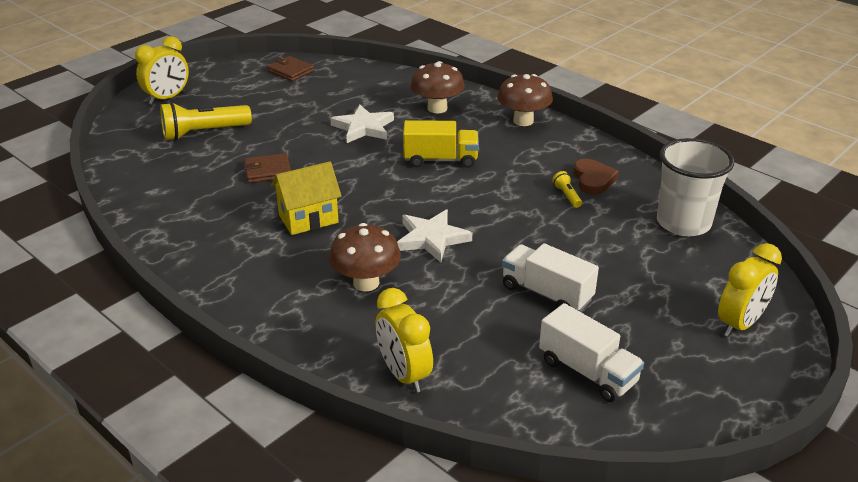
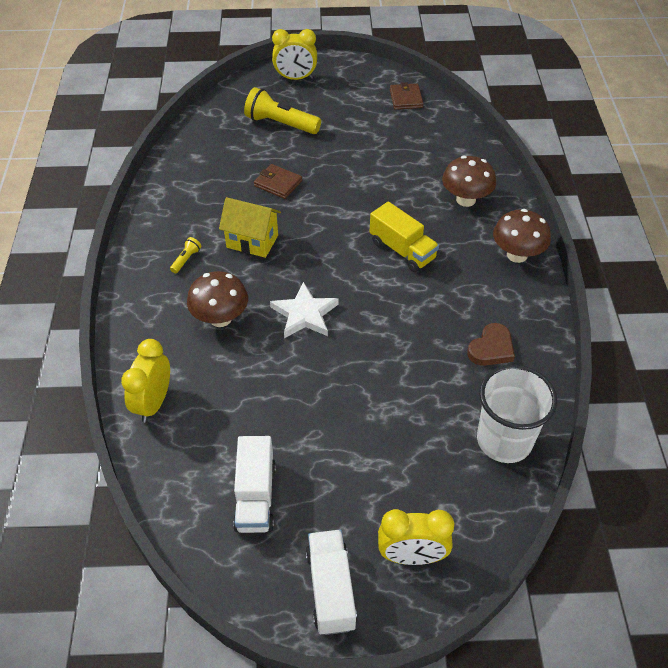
camera: 45 degrees right, 15 degrees up
white star [330,105,394,143] -> none
white truck [502,243,599,312] -> white truck moved to [306,530,357,635]
yellow flashlight [552,171,582,208] -> yellow flashlight moved to [170,237,201,273]

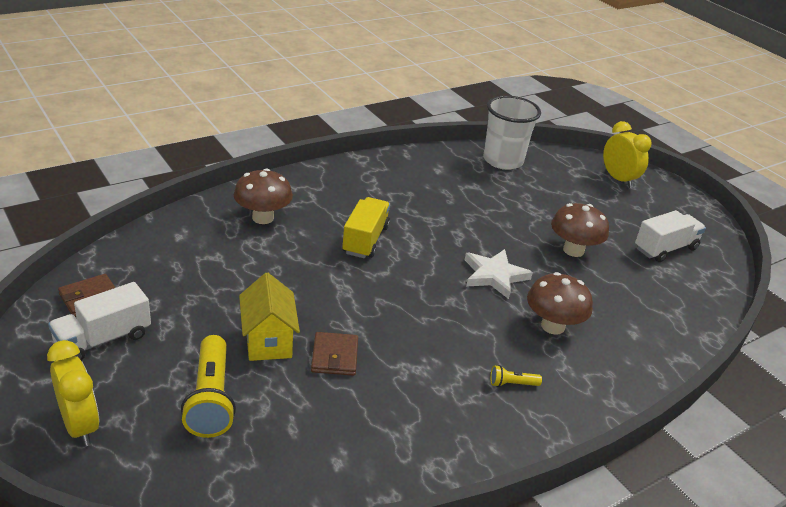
camera: 125 degrees left, 15 degrees down
yellow clock [121,339,170,423] -> none
yellow house [219,197,281,258] -> yellow house moved to [239,273,300,361]
white truck [306,530,357,635] -> white truck moved to [48,282,151,361]
brown heart [467,323,515,366] -> none
brown mushroom [493,209,551,263] -> brown mushroom moved to [551,203,609,257]

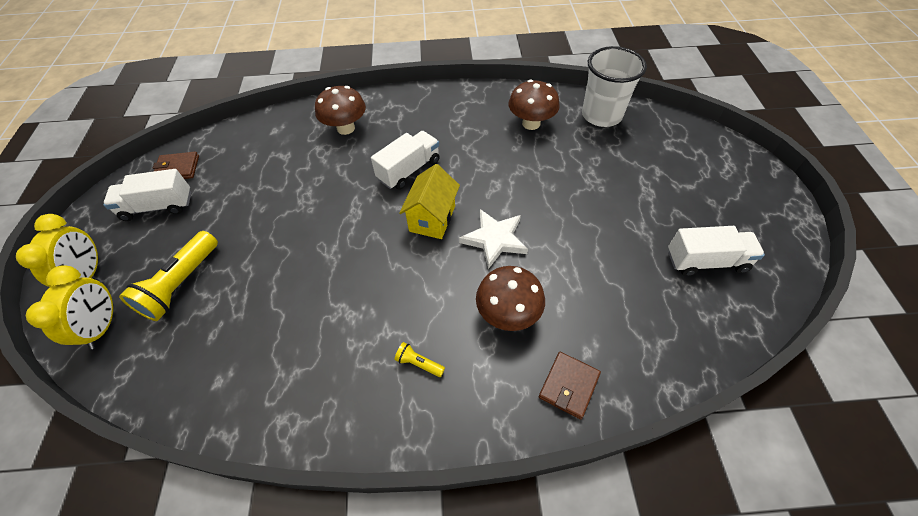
camera: 35 degrees right, 20 degrees up
yellow house [239,273,300,361] -> yellow house moved to [399,164,460,239]
brown wallet [311,332,358,376] -> brown wallet moved to [539,352,601,419]
yellow truck [342,197,390,258] -> white truck [371,131,440,190]
brown mushroom [551,203,609,257] -> brown mushroom moved to [509,80,560,130]
yellow clock [603,121,652,188] -> yellow clock moved to [26,265,114,349]

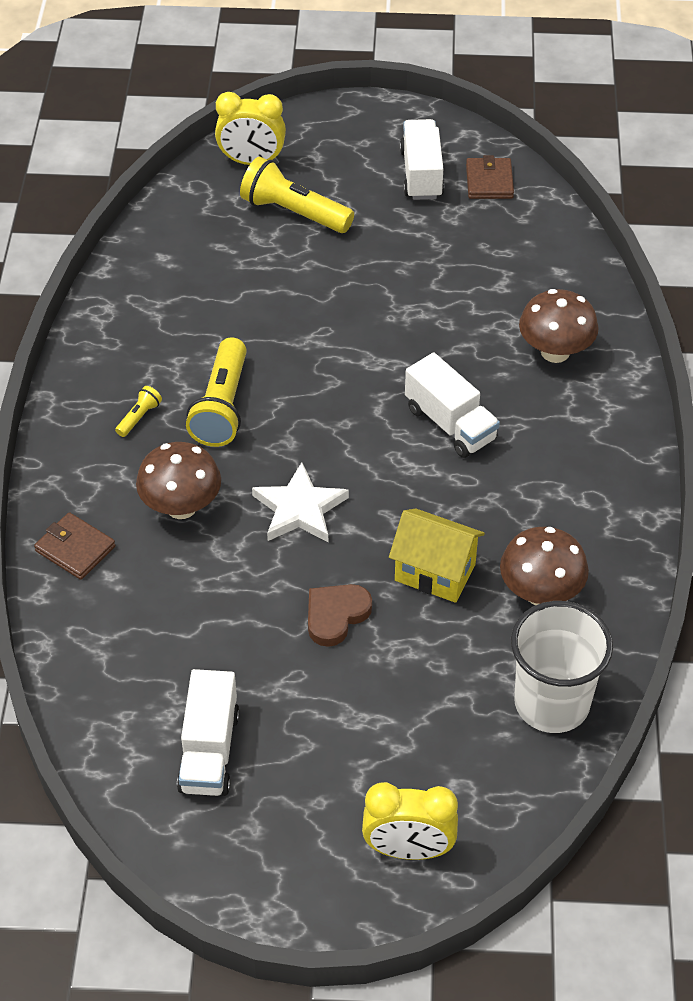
camera: 95 degrees right, 5 degrees down
yellow clock [16,214,99,287] -> yellow clock moved to [362,782,458,860]
yellow house [399,164,460,239] -> yellow house moved to [389,508,485,603]
none -> yellow flashlight [186,337,247,447]
none -> brown heart [308,584,372,647]

